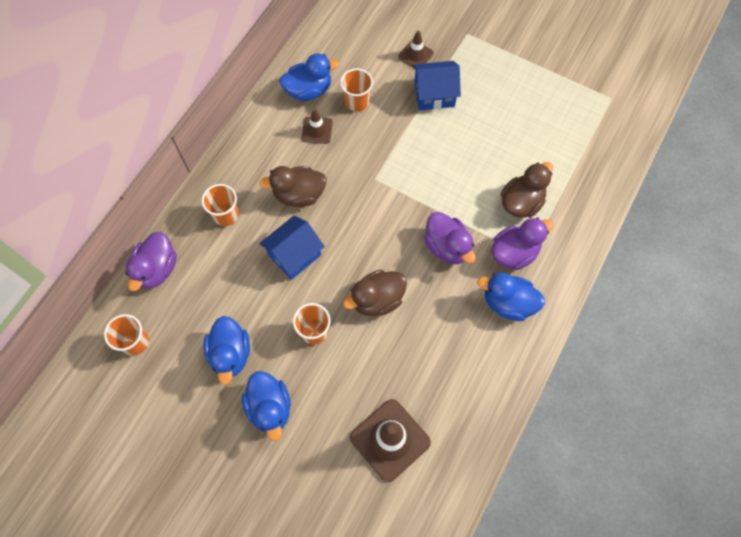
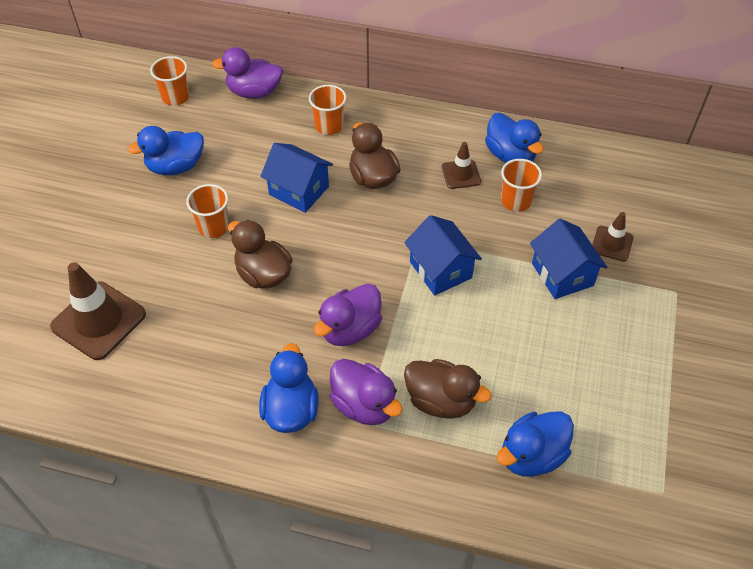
camera: 75 degrees right, 15 degrees down
blue duck [242,371,291,441] -> blue duck moved to [497,411,574,477]
none -> blue house [404,215,482,296]

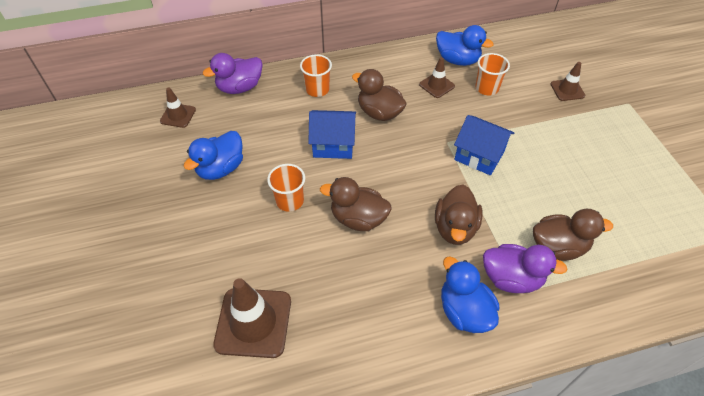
camera: 30 degrees left, 0 degrees up
orange cup [150,56,190,106] -> brown traffic cone [160,87,196,128]
purple duck [314,284,382,346] -> brown duck [435,185,483,245]
blue duck [497,411,574,477] -> none
blue house [530,219,607,299] -> none

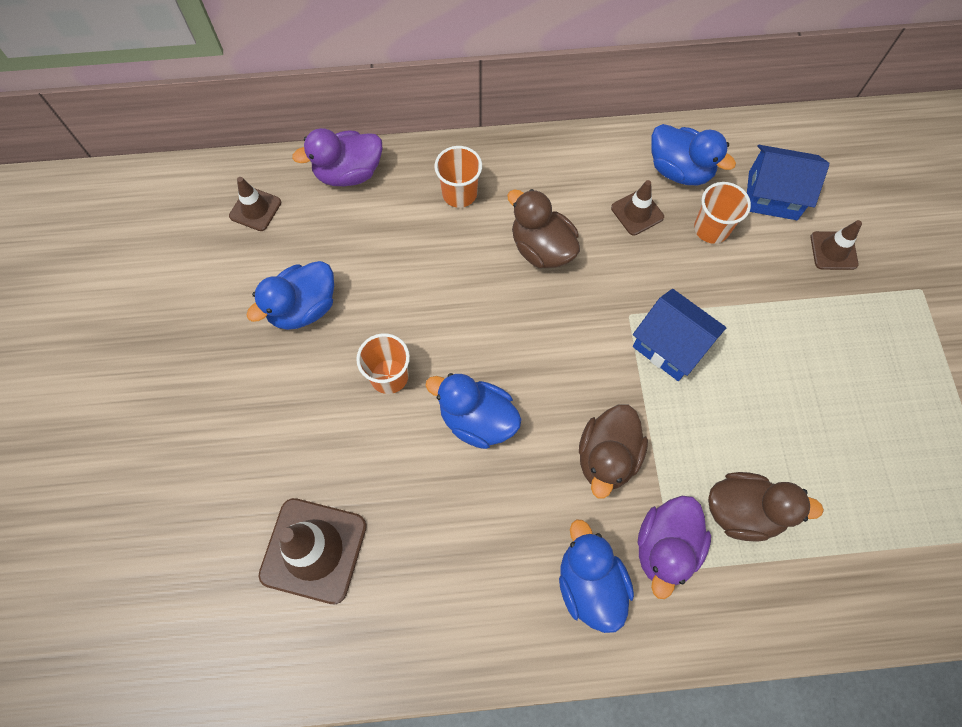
camera: 10 degrees right, 15 degrees up
blue house [308,110,356,159] -> blue house moved to [747,145,829,220]
brown duck [320,177,392,231] -> blue duck [426,373,521,449]
purple duck [483,244,567,293] -> purple duck turned 90 degrees clockwise [638,496,711,599]

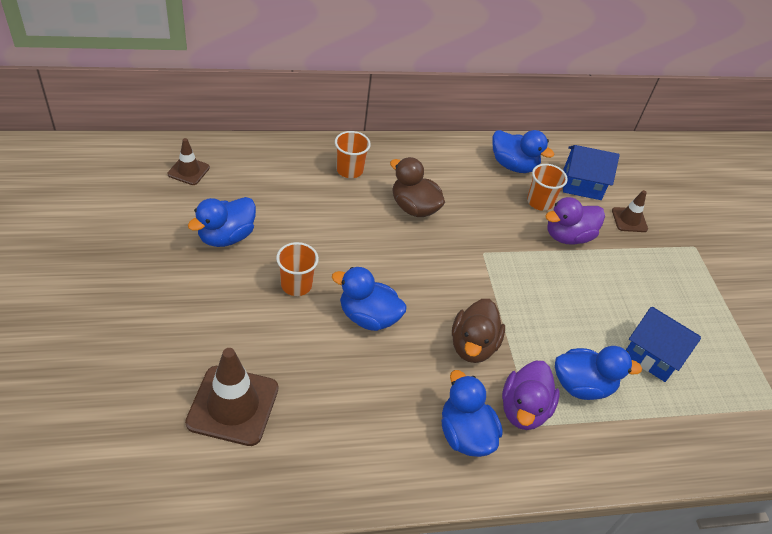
camera: 10 degrees left, 20 degrees down
purple duck [292,128,383,186] -> purple duck moved to [545,197,605,245]
brown traffic cone [611,180,664,236] -> none
blue house [633,289,726,381] -> blue house moved to [626,307,701,382]
brown duck [708,472,824,541] -> blue duck [555,346,642,400]

